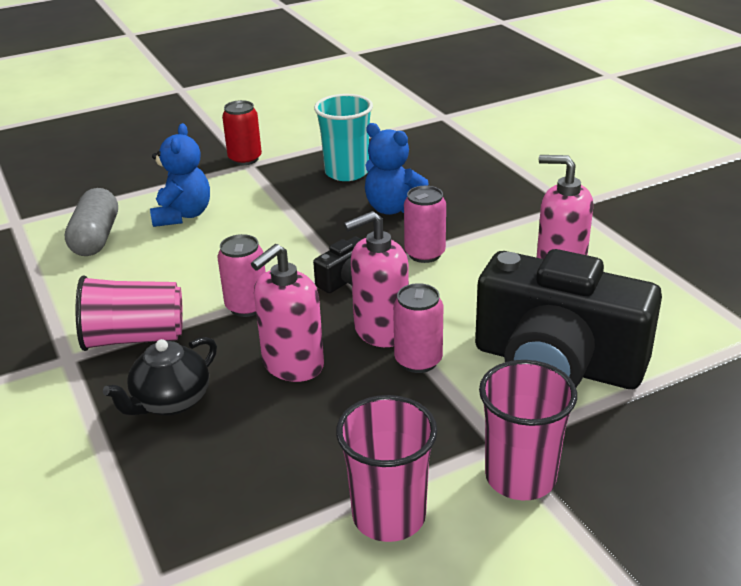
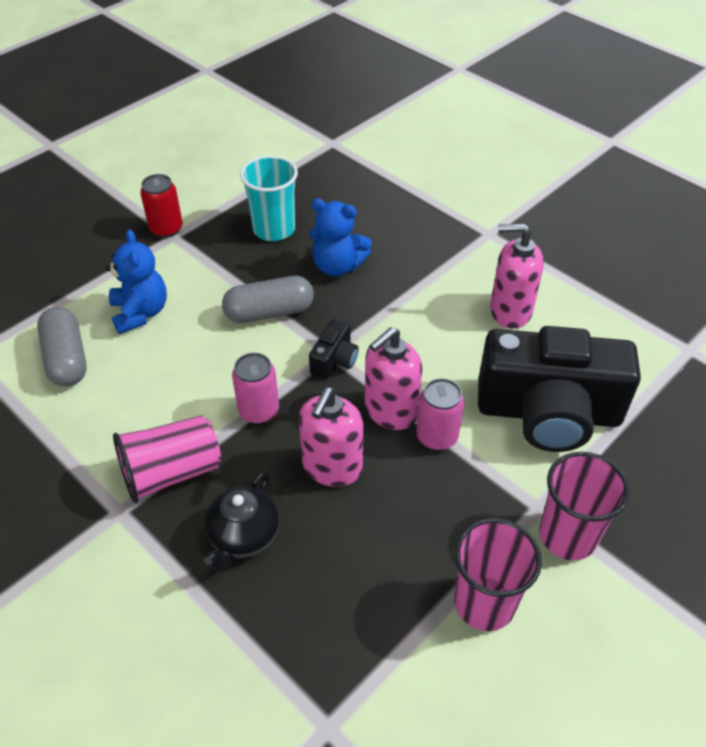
camera: 20 degrees left, 15 degrees up
pink can [404,186,446,263] -> none
none -> grey capsule [222,276,314,323]

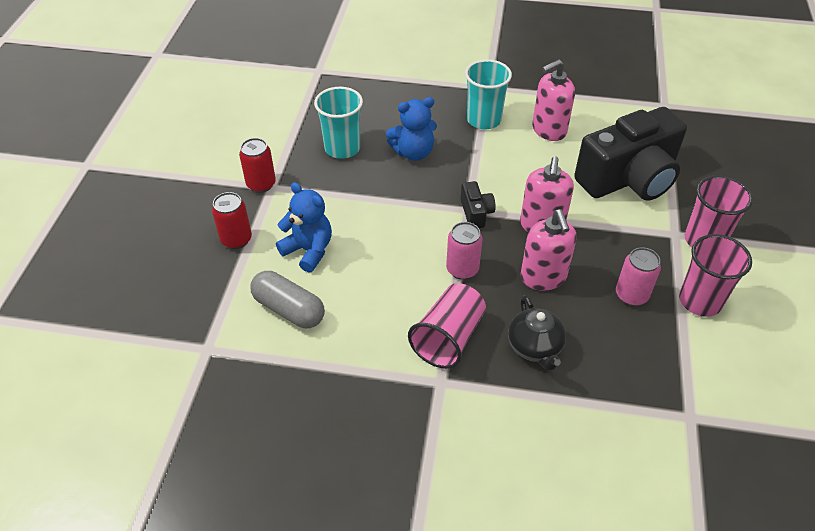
camera: 35 degrees left, 0 degrees up
grey capsule [222,276,314,323] -> none
pink can [416,378,464,451] -> pink can moved to [616,247,661,306]
none -> red can [212,192,252,249]
none -> turquoise cup [465,59,512,129]

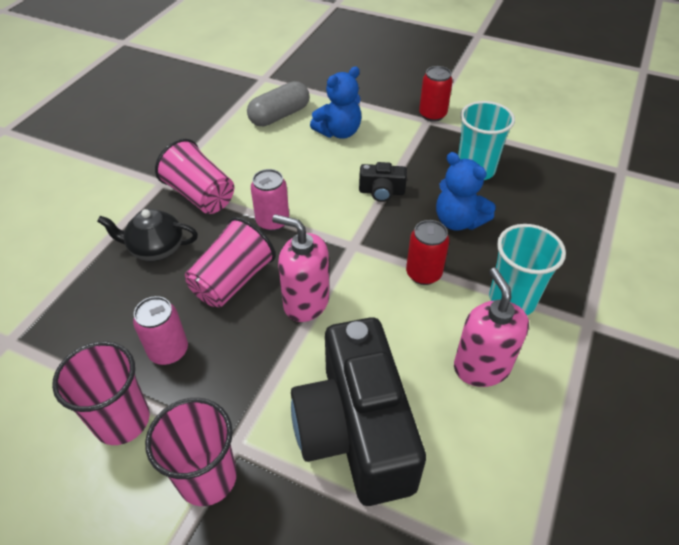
camera: 105 degrees right, 0 degrees up
red can [212,192,252,249] -> red can moved to [406,220,449,285]
blue teddy bear [386,97,437,161] -> blue teddy bear turned 45 degrees counterclockwise [436,152,496,231]
black camera [461,181,495,228] -> black camera moved to [359,162,407,202]
pink soap dispenser [520,209,577,291] -> pink cup [185,217,276,307]

